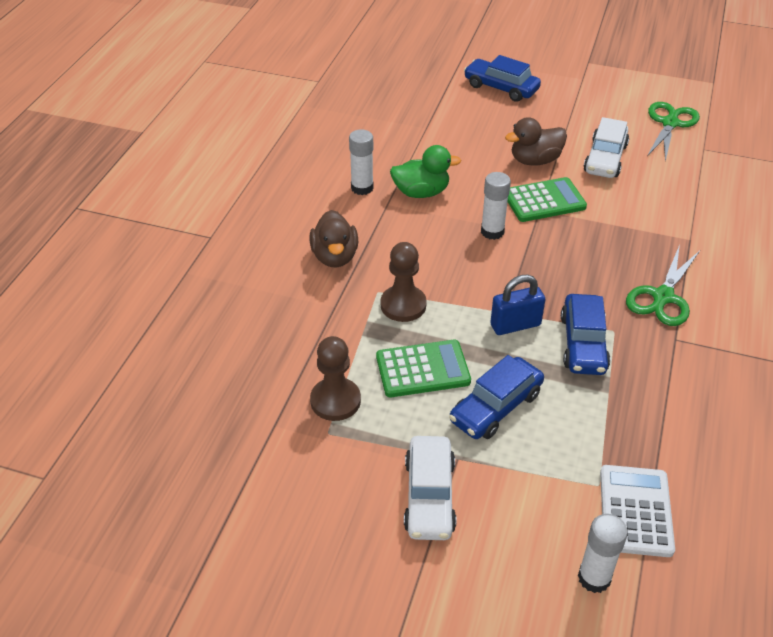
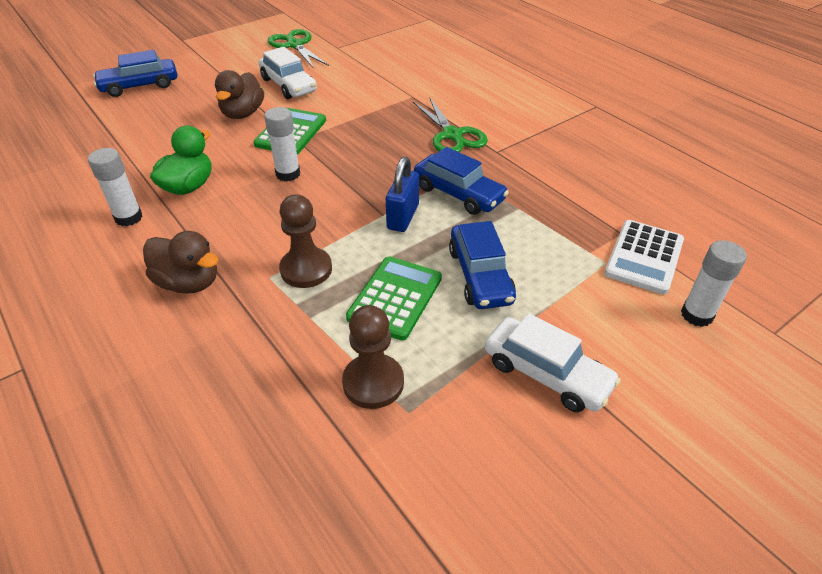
camera: 55 degrees left, 0 degrees up
white calculator [600,465,675,557] -> white calculator turned 105 degrees counterclockwise [604,220,684,295]

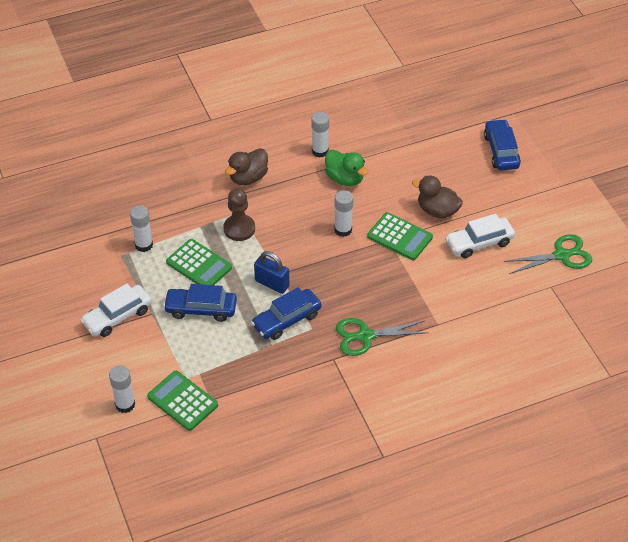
camera: 105 degrees right, 5 degrees up
brown pawn [342,305,404,409] -> white glue stick [130,205,153,252]
white calculator [604,220,684,295] -> green calculator [147,371,218,431]

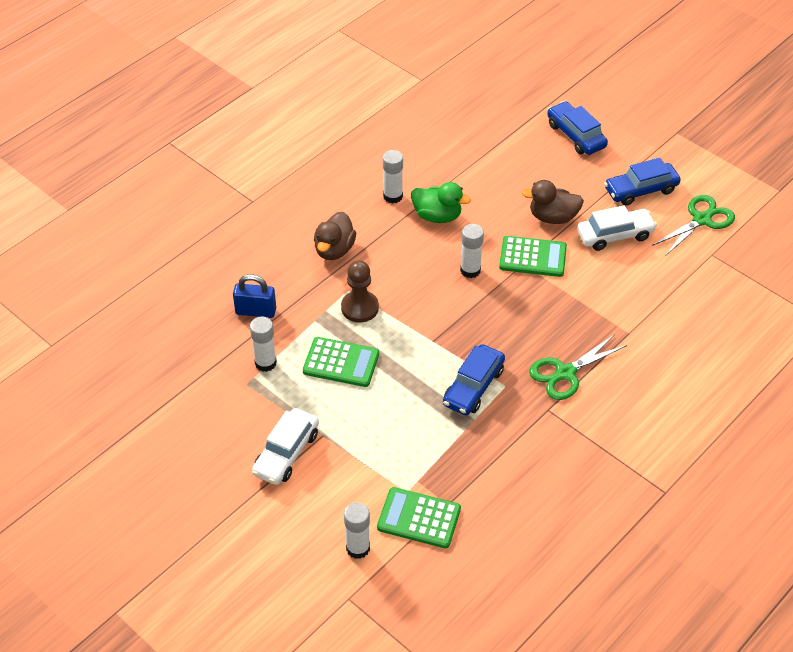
camera: 25 degrees left, 0 degrees up
blue car [163,284,237,322] -> blue car moved to [604,158,681,206]
blue padlock [254,251,290,294] -> blue padlock moved to [233,274,276,318]
white car [445,214,515,258] -> white car turned 150 degrees counterclockwise [577,205,657,251]

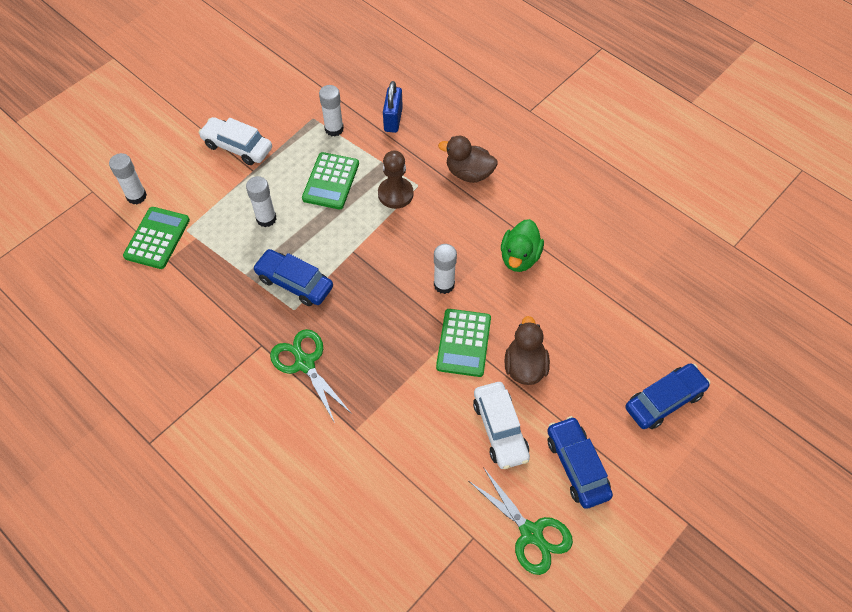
camera: 90 degrees right, 10 degrees up
white glue stick [383,150,403,203] -> white glue stick moved to [246,176,277,227]

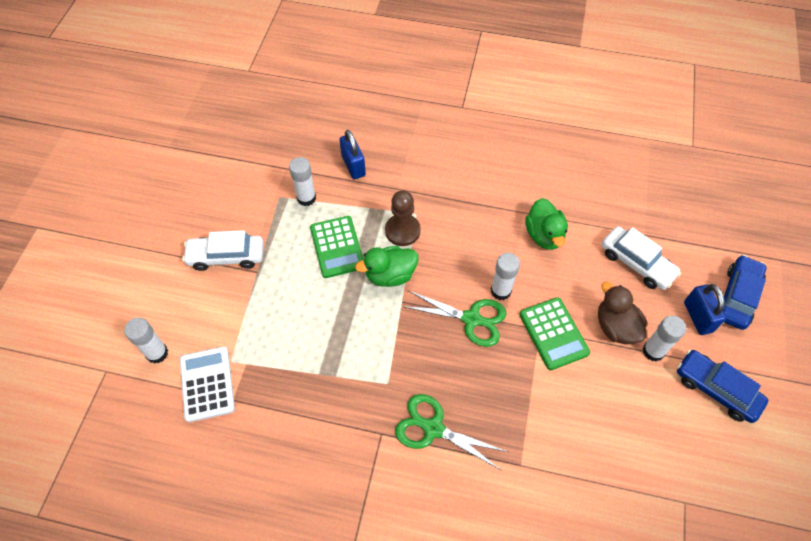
camera: 30 degrees left, 0 degrees up
green calculator [123,207,190,269] -> white calculator [180,346,235,422]
white glue stick [246,176,277,227] -> white glue stick moved to [642,316,686,362]
blue car [253,249,333,306] -> none
brown duck [438,136,498,183] -> none
green scissors [469,467,573,575] -> green scissors moved to [402,291,506,347]
white car [473,382,530,469] -> white car moved to [602,226,681,290]
none -> green duck [355,246,419,287]
none -> blue padlock [684,284,726,335]

